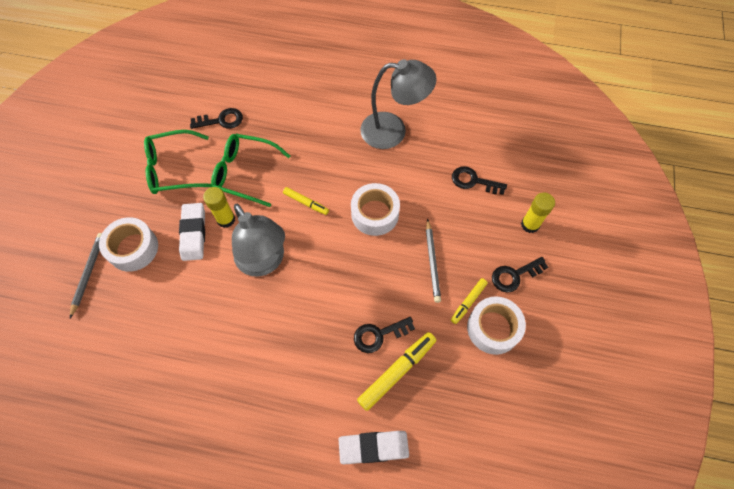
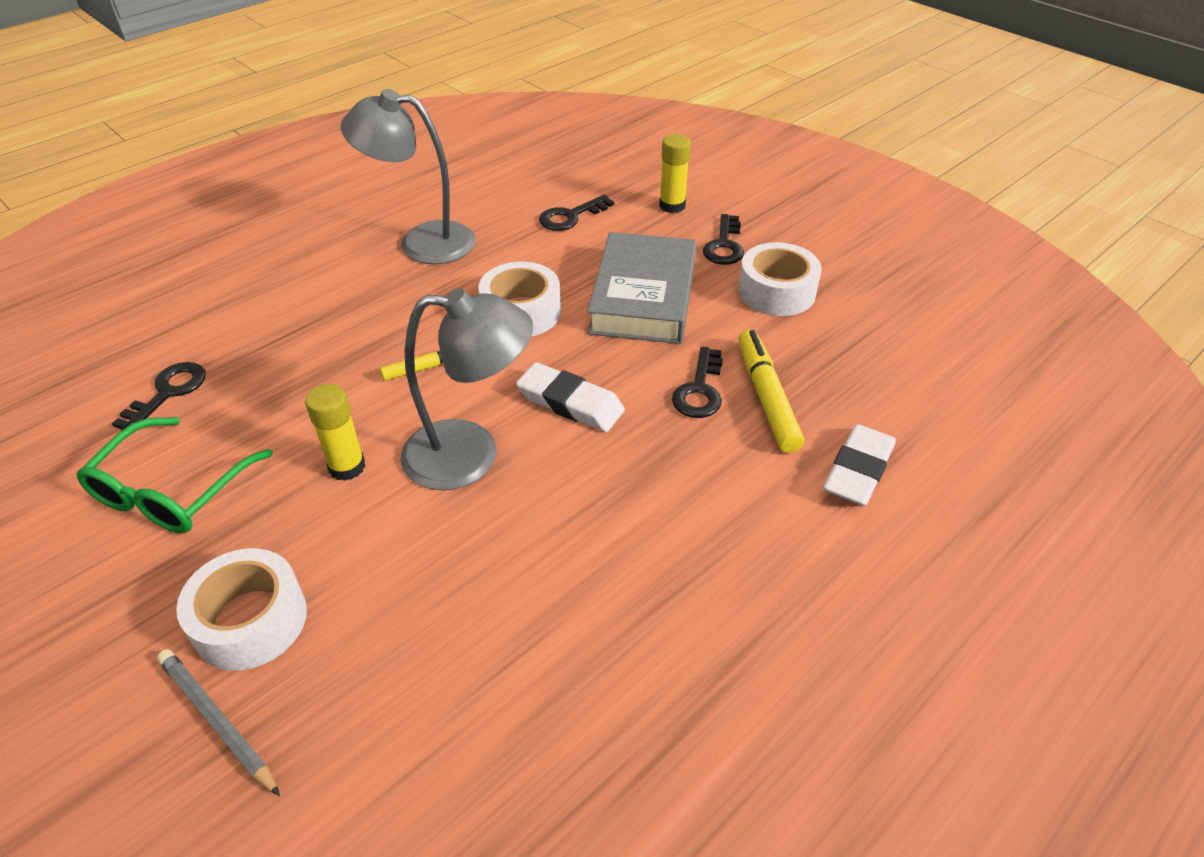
camera: 55 degrees left, 20 degrees down
white eraser [179,203,205,261] -> white eraser moved to [516,362,625,432]
green glasses [211,134,290,207] -> none
grey lamp [360,59,437,149] -> grey lamp turned 120 degrees counterclockwise [341,89,476,264]
grey pencil [426,219,441,303] -> grey book [587,232,696,344]
yellow marker [451,278,488,324] -> none

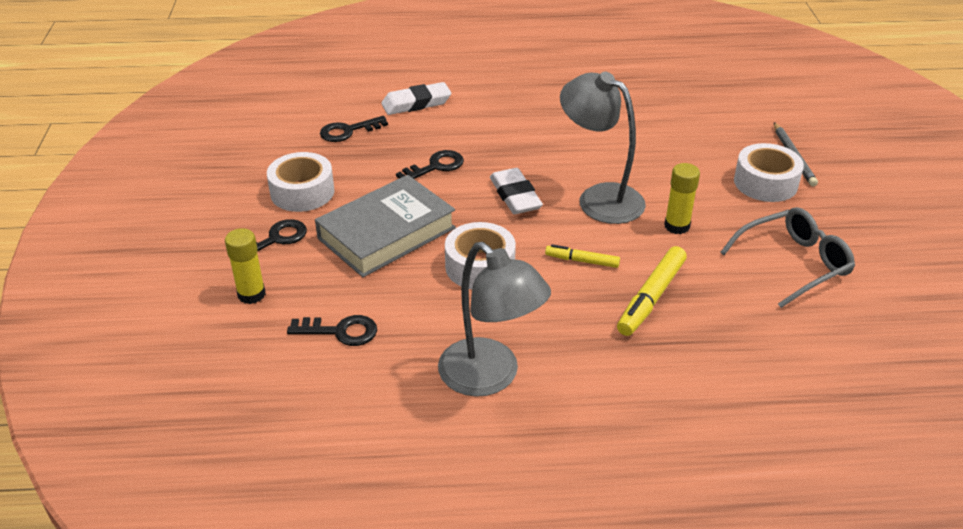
camera: 140 degrees left, 5 degrees down
green glasses [76,417,273,533] -> grey glasses [720,207,855,308]
black key [112,362,206,431] -> black key moved to [320,116,388,142]
yellow marker [738,329,804,453] -> yellow marker moved to [617,246,687,336]

